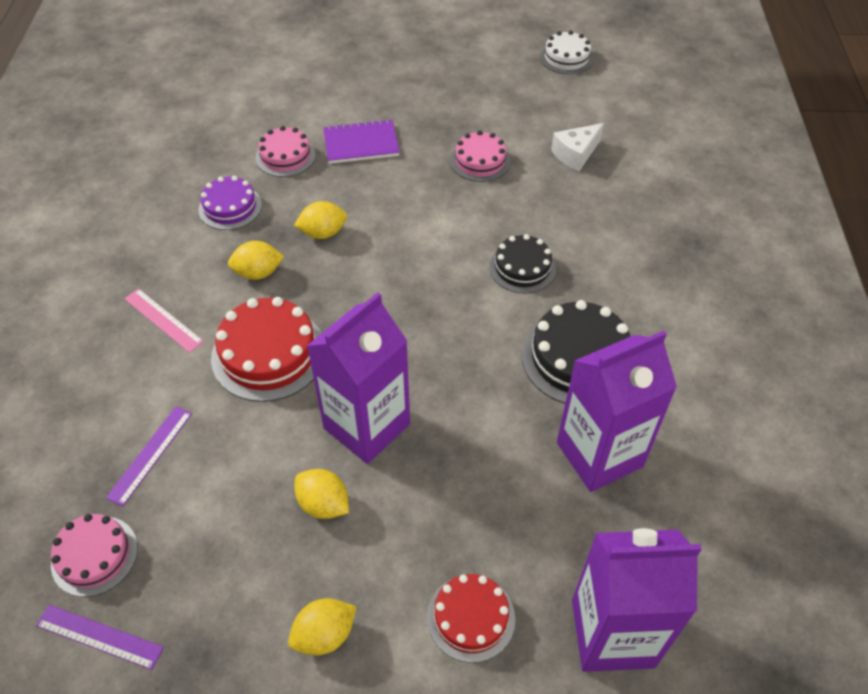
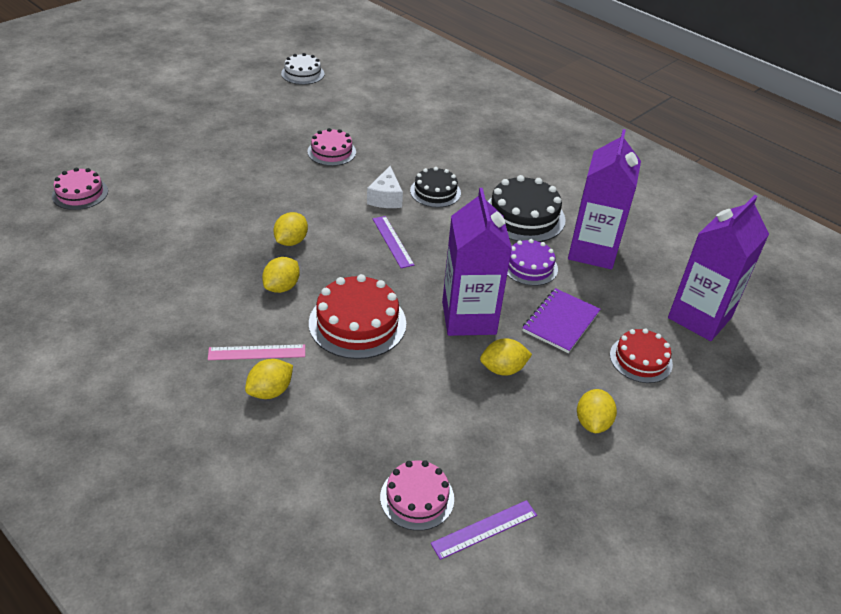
camera: 50 degrees left, 10 degrees down
purple ruler [106,406,192,506] -> purple ruler moved to [373,216,414,268]
purple cake [198,176,262,230] -> purple cake moved to [507,239,558,286]
pink cake [256,126,316,177] -> pink cake moved to [52,167,108,210]
purple notebook [323,119,400,164] -> purple notebook moved to [522,288,601,353]
white cheese [551,123,604,171] -> white cheese moved to [367,166,403,208]
none -> yellow lemon [245,359,293,399]

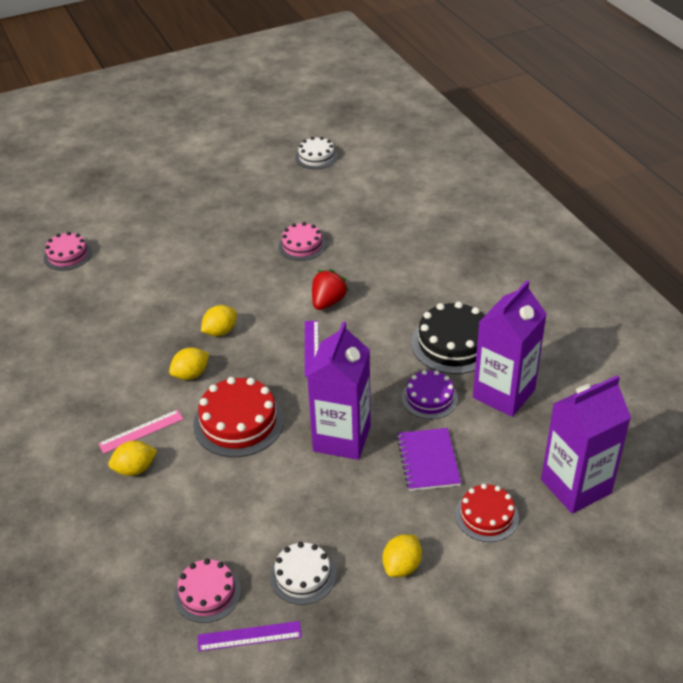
camera: 25 degrees right, 0 degrees up
pink ruler [208,344,305,360] -> pink ruler turned 45 degrees counterclockwise [98,410,183,454]
white cheese [367,166,403,208] -> red strawberry [312,269,349,310]
black cake [410,167,461,208] -> none
yellow lemon [480,338,532,376] -> none
purple notebook [522,288,601,353] -> purple notebook turned 60 degrees counterclockwise [397,428,461,491]
none -> white cake [270,542,336,605]

